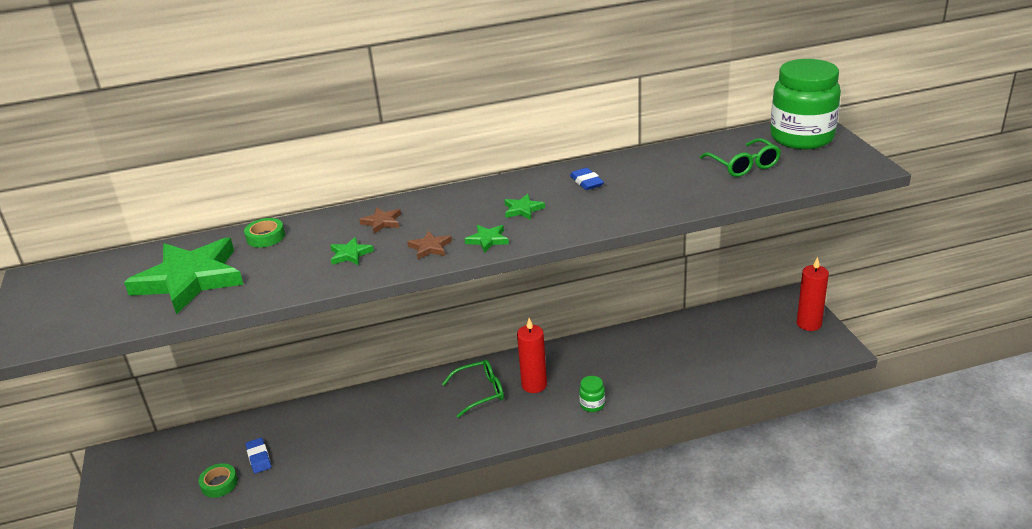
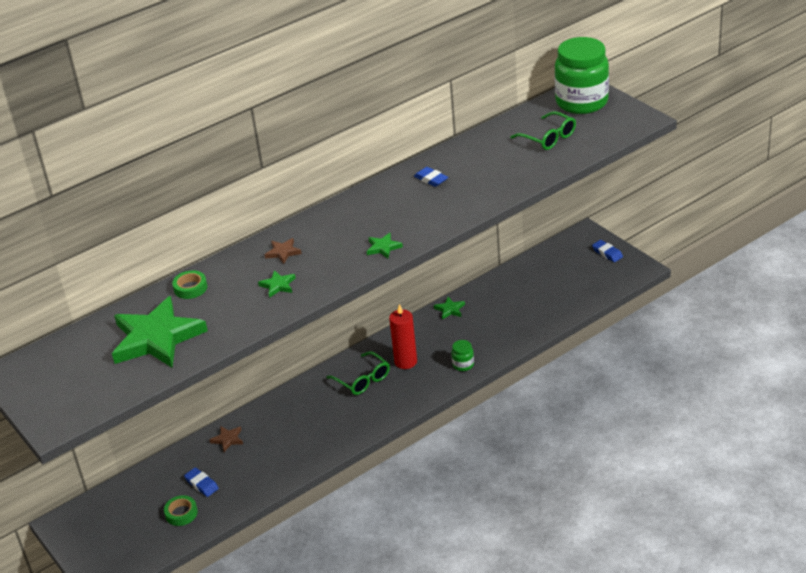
camera: 20 degrees left, 5 degrees up
brown star [407,231,452,260] -> brown star moved to [209,426,243,452]
green glasses [442,359,504,418] -> green glasses turned 90 degrees clockwise [326,351,390,395]
green star [504,194,545,220] -> green star moved to [434,297,465,319]
red candle [797,257,829,331] -> blue eraser [592,240,623,262]

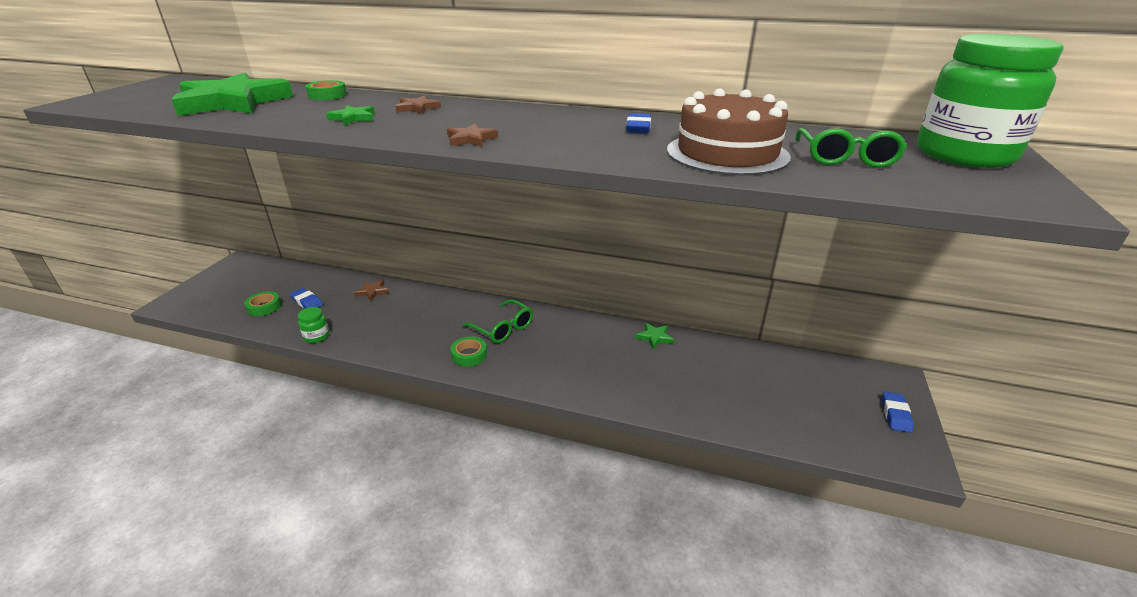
camera: 50 degrees right, 5 degrees down
blue eraser [184,467,219,497] -> blue eraser turned 60 degrees counterclockwise [290,288,323,308]
green glasses [326,351,390,395] -> green glasses turned 60 degrees counterclockwise [462,300,533,343]
green star [367,233,403,258] -> brown star [447,124,498,147]
red candle [389,304,417,369] -> none
green jar [451,340,474,371] -> green jar moved to [298,307,329,343]
none -> green tape [451,336,487,367]
none -> brown cake [667,88,791,176]

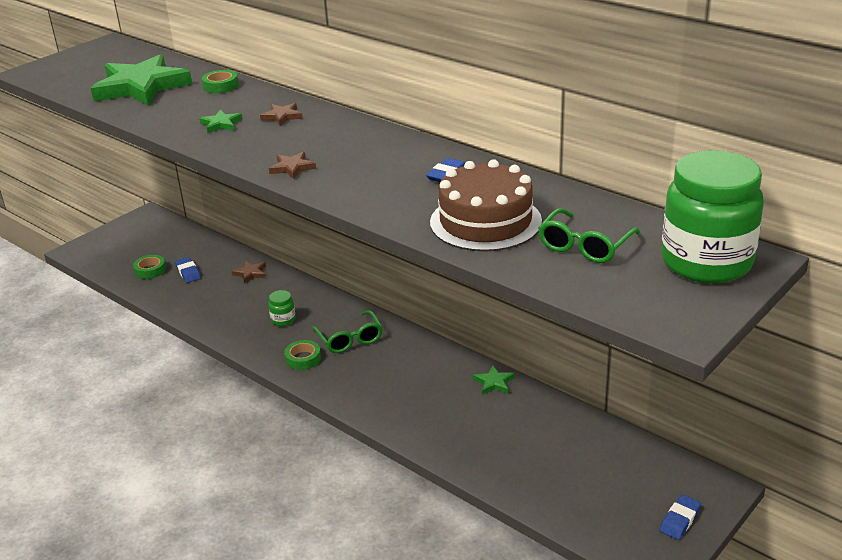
camera: 25 degrees right, 0 degrees up
green jar [298,307,329,343] -> green jar moved to [268,290,295,326]

